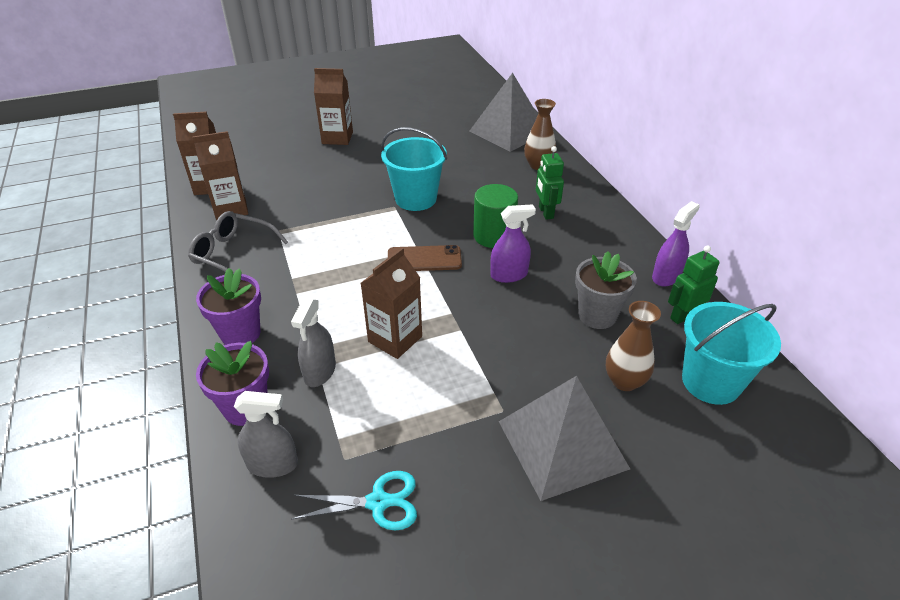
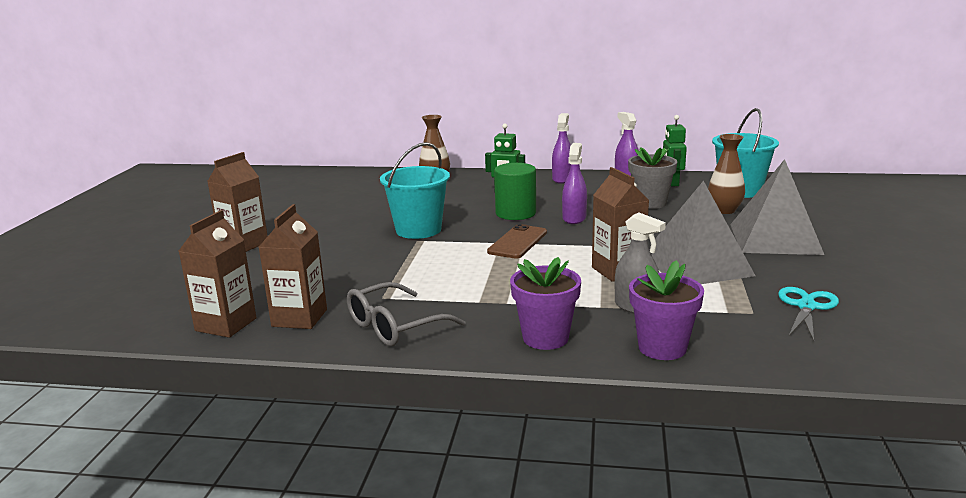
camera: 60 degrees left, 20 degrees down
grey spray bottle [234,391,298,478] -> none
grey pyramid [470,73,538,152] -> grey pyramid moved to [649,181,755,284]
none -> purple spray bottle [552,113,571,184]

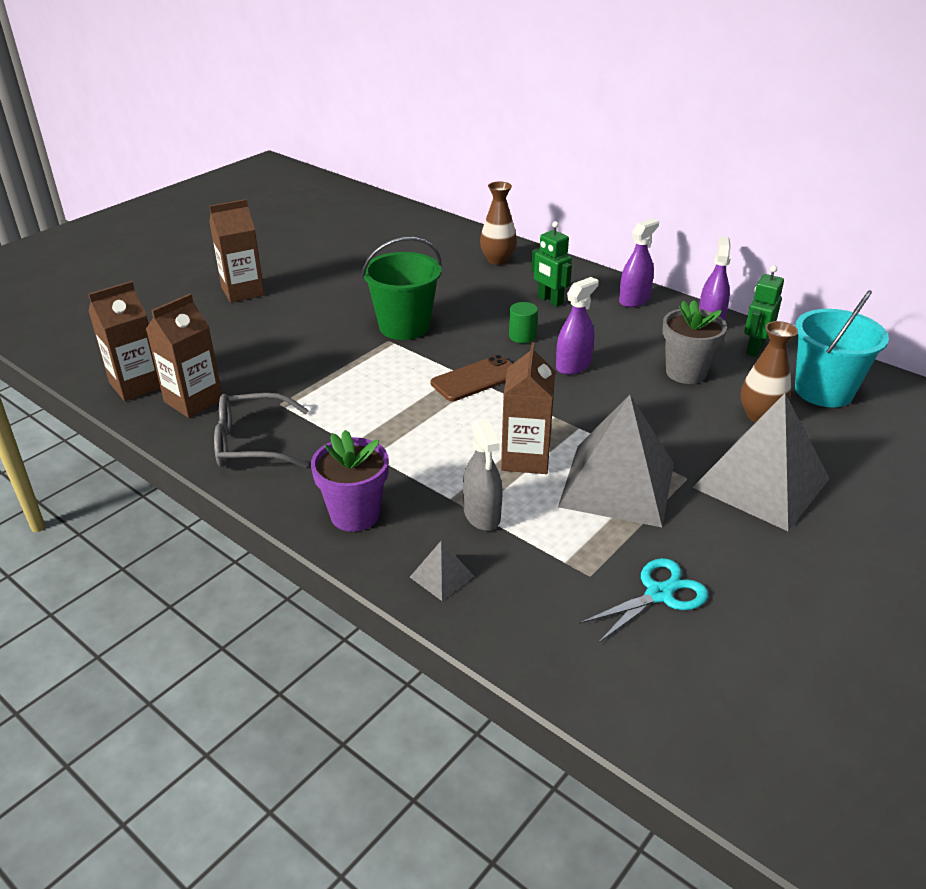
camera: 30 degrees right, 15 degrees up
turquoise bucket [380,142,450,239] -> green bucket [362,237,442,340]
green cylinder [494,163,536,220] -> green cylinder [509,302,538,343], size x0.57
purple flower pot [629,260,704,360] -> grey pyramid [410,541,474,601]

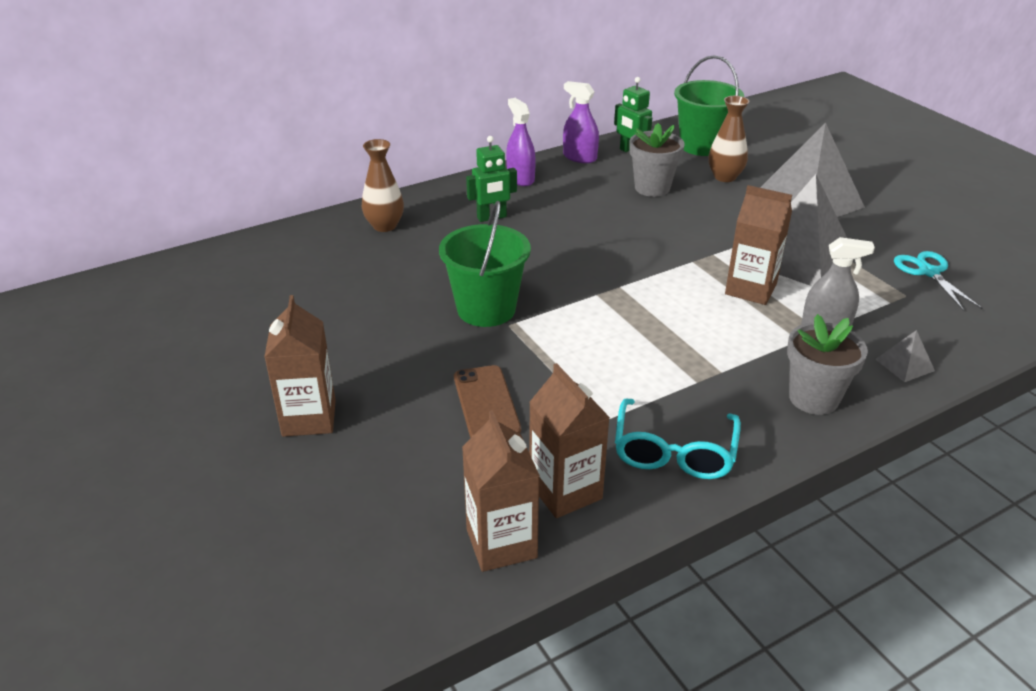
camera: 70 degrees left, 0 degrees up
grey glasses [214,393,309,468] -> turquoise glasses [615,398,741,479]
purple flower pot [311,430,389,532] -> grey flower pot [787,314,868,415]
brown phone [431,355,512,401] -> brown phone moved to [454,365,521,438]
green cylinder [509,302,538,343] -> none
purple spray bottle [556,277,599,375] -> none
turquoise bucket [795,290,889,407] -> green bucket [674,55,744,156]

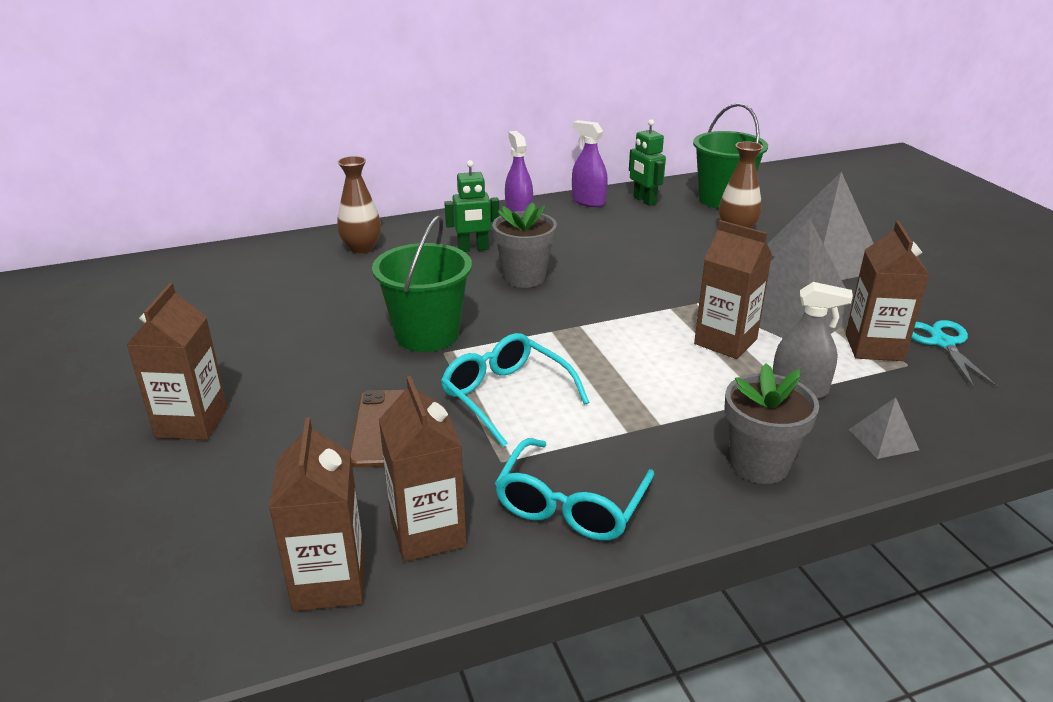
camera: 10 degrees right, 5 degrees down
grey flower pot [629,123,685,197] -> grey flower pot moved to [492,202,557,288]
none -> turquoise glasses [441,333,589,447]
none -> brown carton [845,221,929,361]

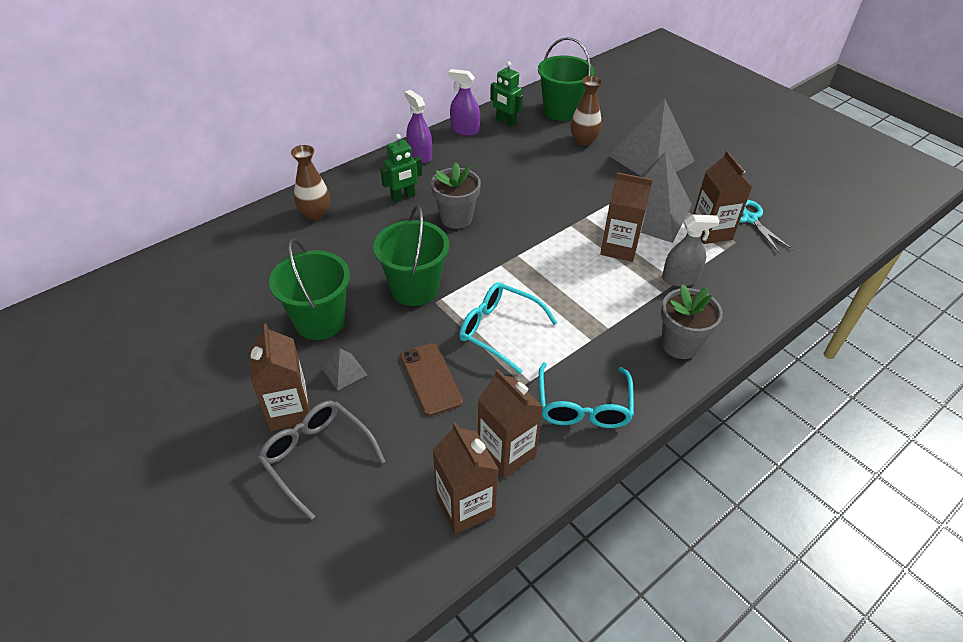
camera: 20 degrees left, 15 degrees up
grey pyramid [849,397,919,459] -> grey pyramid moved to [322,348,367,391]
none -> grey glasses [258,401,385,520]
none -> green bucket [269,239,350,340]

